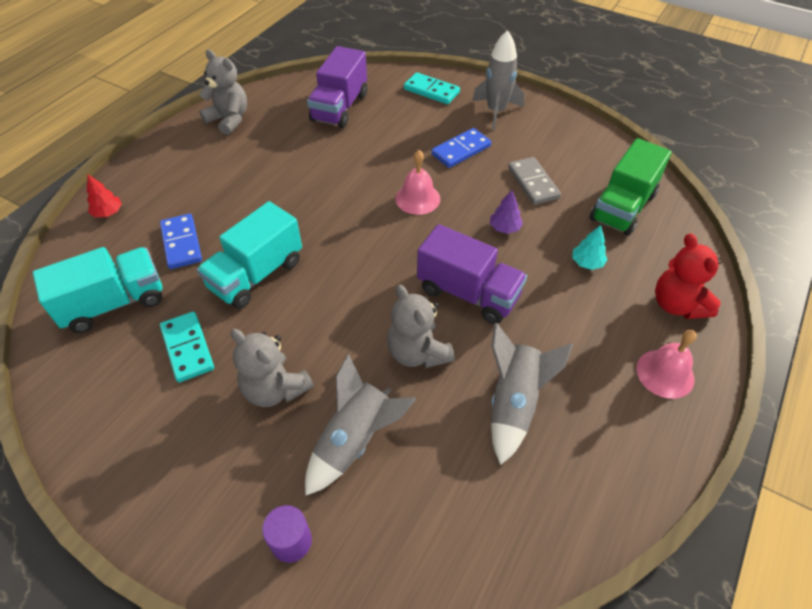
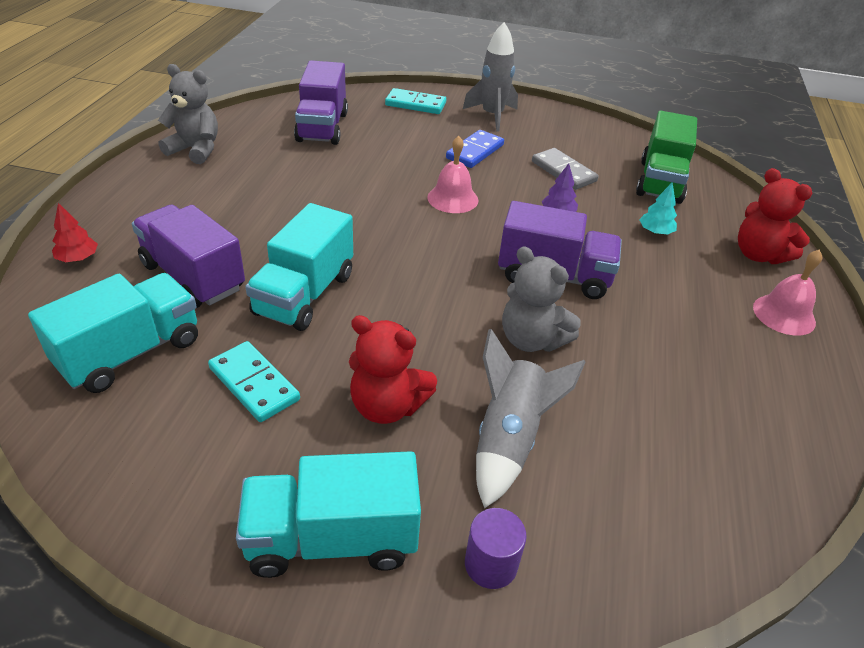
camera: 20 degrees left, 10 degrees down
blue domino [160,214,202,269] -> purple truck [132,205,245,308]
grey teddy bear [231,329,314,407] -> red teddy bear [349,315,437,424]
grey rocket [491,323,573,465] -> none
none -> turquoise truck [236,451,421,578]

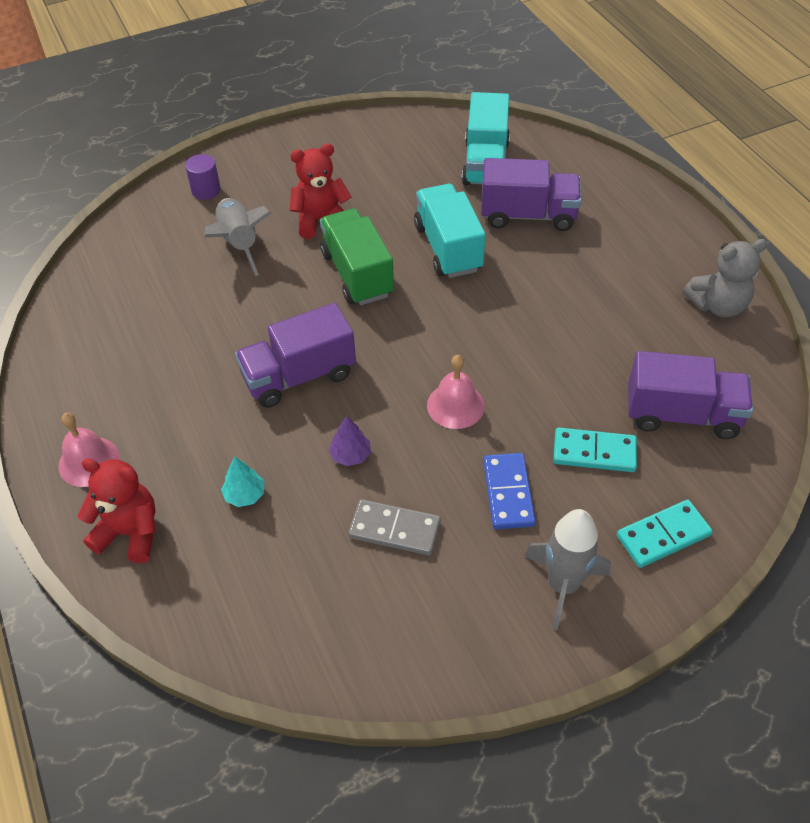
camera: 145 degrees right, 10 degrees up
red tree [52,203,98,262] -> none
turquoise domino [208,341,300,422] -> turquoise domino moved to [553,427,637,472]
turquoise truck [236,451,421,578] -> none
purple truck [294,60,348,145] -> purple truck turned 135 degrees clockwise [628,351,753,439]
grey teddy bear [502,246,581,352] -> none
green truck [636,111,697,204] -> green truck moved to [320,208,394,305]

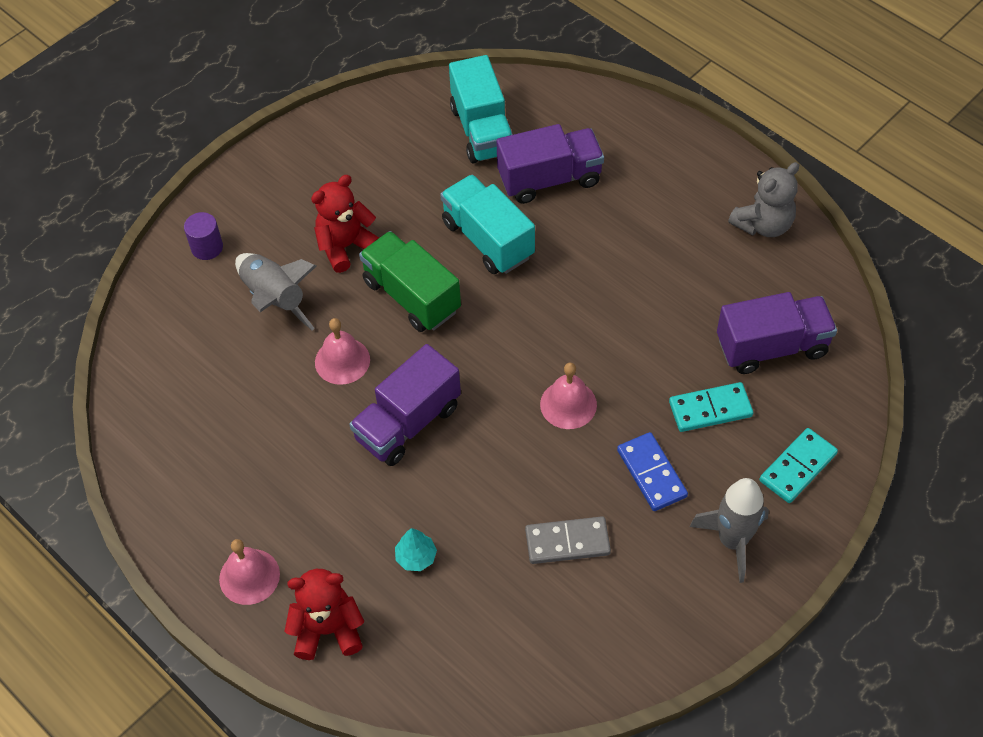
camera: 20 degrees left, 5 degrees up
purple tree [329,416,371,466] -> none
none -> pink bell [315,318,370,385]

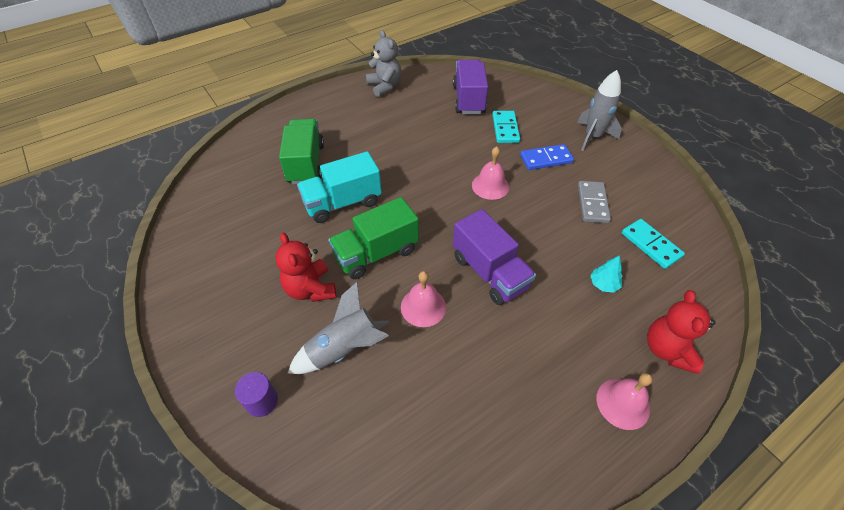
camera: 80 degrees left, 5 degrees down
turquoise truck [449,55,513,164] -> none
purple truck [496,124,604,204] -> green truck [279,119,324,185]
turquoise domino [759,428,838,503] -> turquoise domino moved to [622,219,685,269]

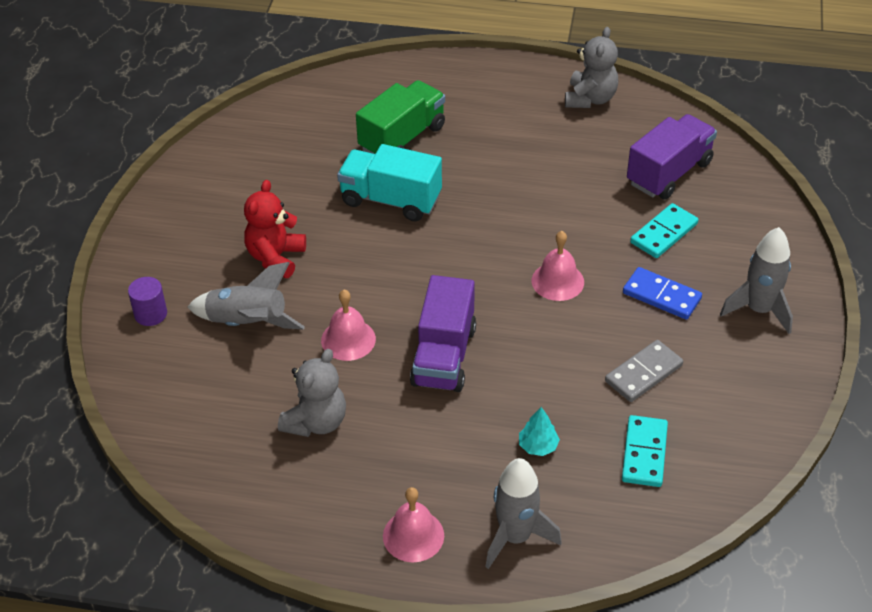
camera: 45 degrees right, 5 degrees down
green truck [328,197,419,279] -> none
red teddy bear [647,290,715,374] -> grey rocket [485,458,562,569]
none -> grey teddy bear [278,349,346,437]

